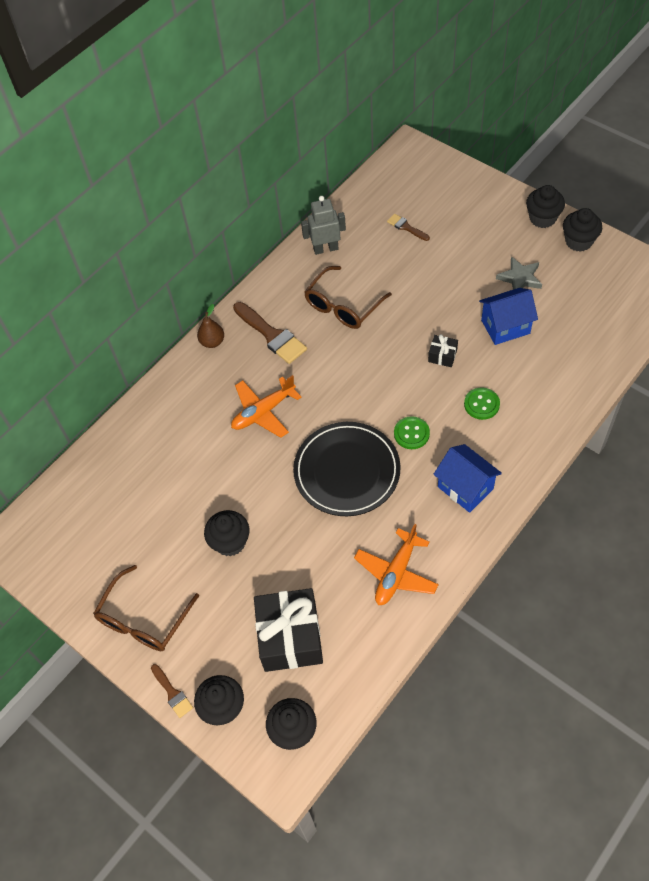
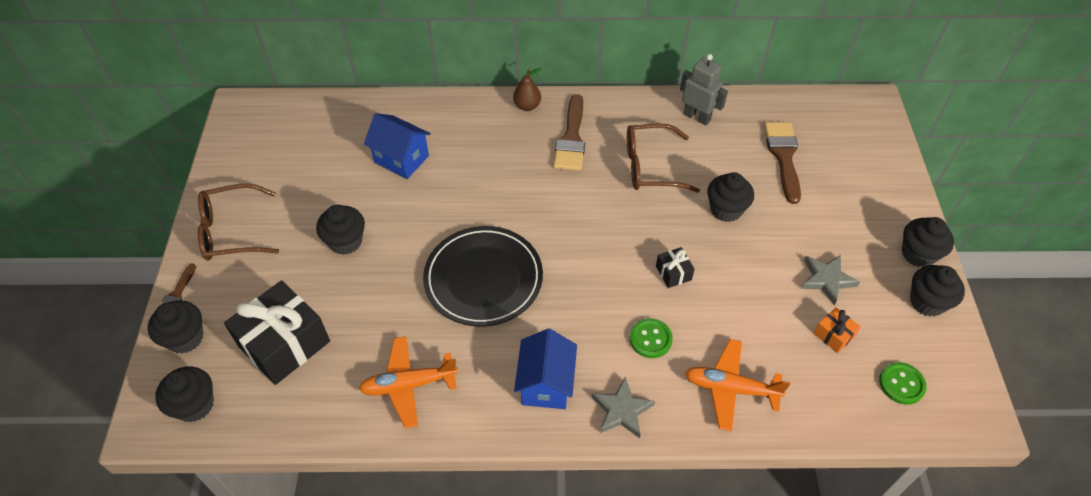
camera: 45 degrees right, 5 degrees down
orange plane [231,375,301,438] -> orange plane moved to [685,339,790,431]
brown brush [387,214,430,241] -> brown brush [764,122,801,204], size x1.86
green button [394,416,430,449] -> green button moved to [879,362,927,405]
blue house [479,288,538,345] -> blue house moved to [364,113,431,179]
none -> grey star [592,377,655,438]
none -> black cupcake [707,172,754,222]
none -> orange gift [813,307,861,353]

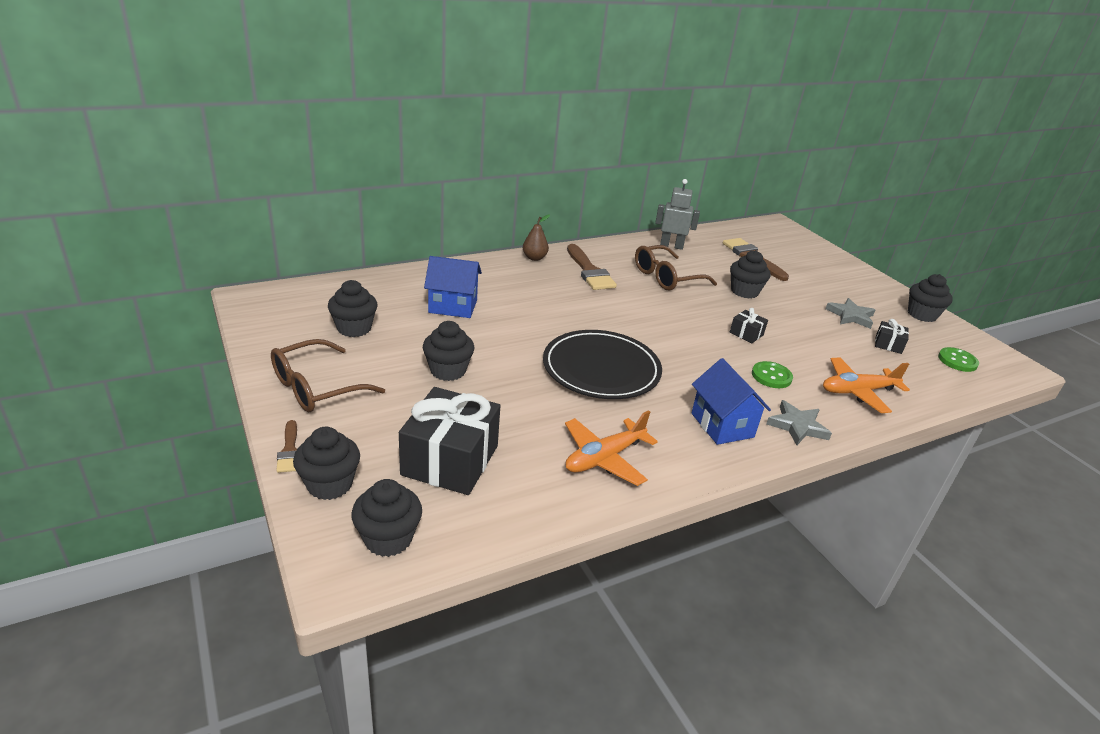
camera: 30 degrees left, 20 degrees down
orange gift [813,307,861,353] -> black gift [875,319,909,354]
black cupcake [902,217,954,267] -> black cupcake moved to [328,280,378,337]

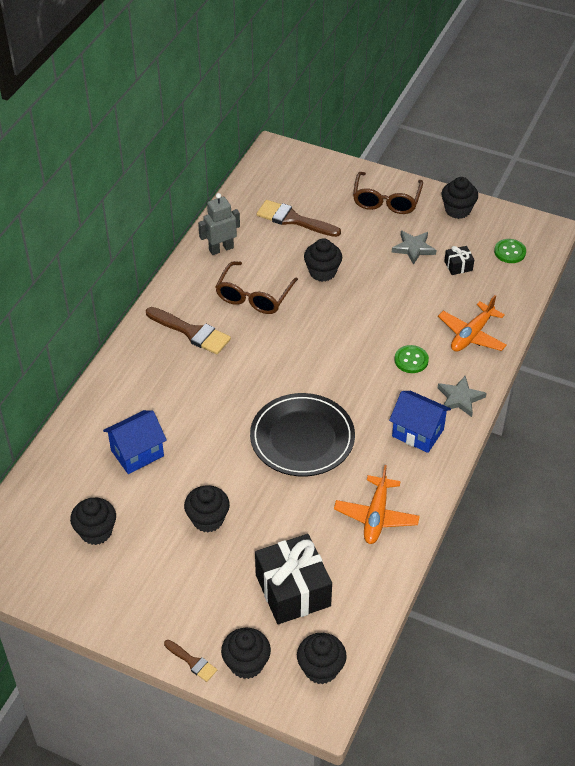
camera: 35 degrees left, 15 degrees up
brown glasses [271,339,385,412] -> brown glasses moved to [353,172,423,214]
brown pear [523,214,550,261] -> none
black gift [730,308,768,343] -> none

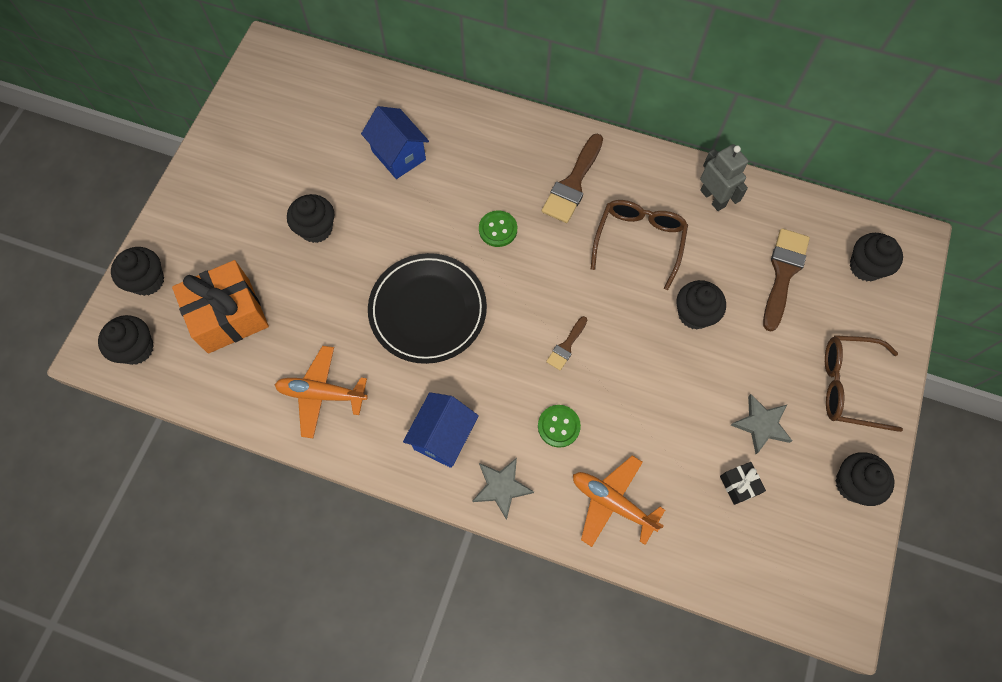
camera: 85 degrees right, 20 degrees up
black cupcake [70,498,116,545] -> black cupcake moved to [850,233,903,281]
brown brush [164,640,217,682] -> brown brush moved to [546,316,587,370]
brown glasses [215,261,298,314] -> brown glasses turned 90 degrees clockwise [591,200,688,290]
black gift [255,534,332,624] -> orange gift [172,260,269,353]
green button [494,239,526,263] -> green button moved to [479,210,517,247]

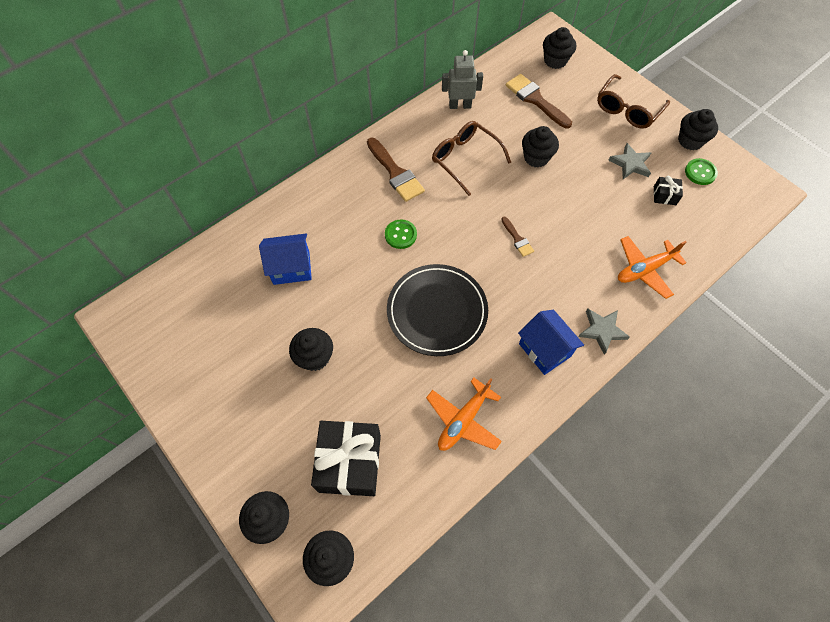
camera: 60 degrees left, 5 degrees down
orange gift [172,260,269,353] -> black gift [311,421,381,496]
green button [538,405,581,448] -> green button moved to [685,158,718,185]

